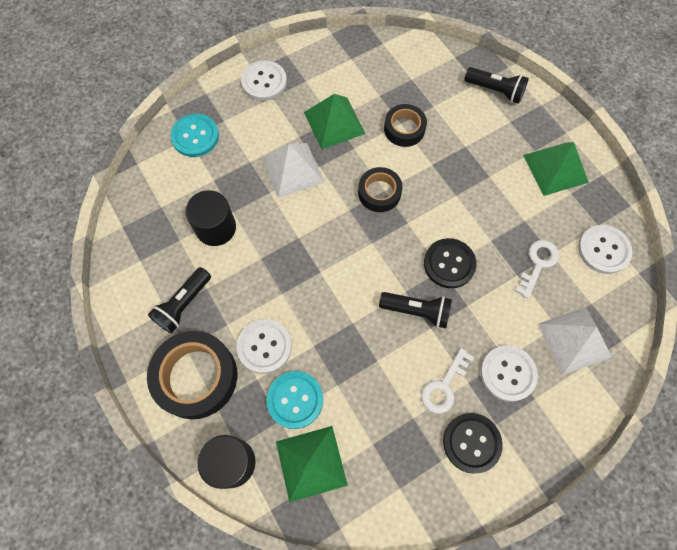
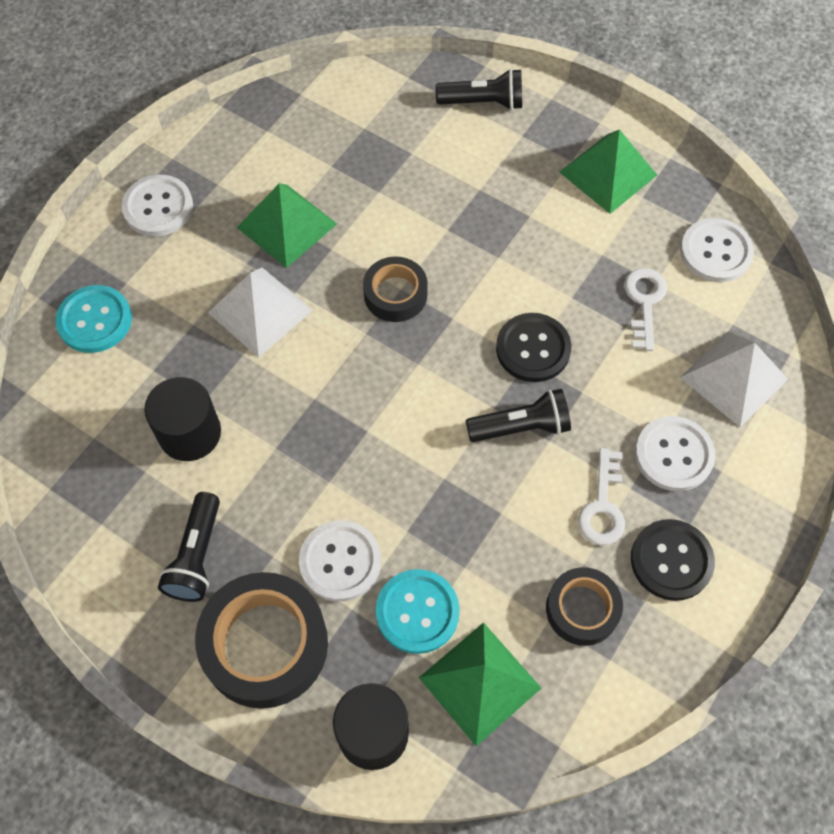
camera: 25 degrees left, 5 degrees down
black tape [384,104,427,147] -> black tape moved to [546,567,623,646]

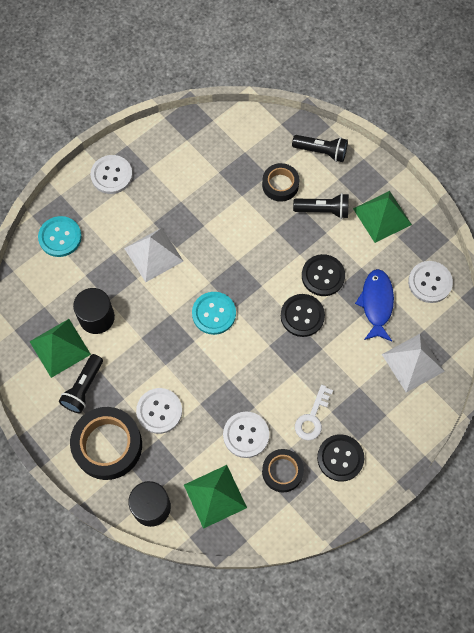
camera: 15 degrees right, 5 degrees up
green pyramid [236,183,337,268] -> green pyramid moved to [29,319,91,378]
black tape [363,257,428,322] -> black tape moved to [262,163,299,202]
turquoise button [376,569,460,654] -> turquoise button moved to [192,292,236,335]
black flashlight [466,389,571,442] -> black flashlight moved to [293,193,349,219]
white key [624,268,667,351] -> blue fish [355,269,394,341]
white button [635,416,715,491] -> white button moved to [223,412,269,458]
none -> black button [302,254,345,296]

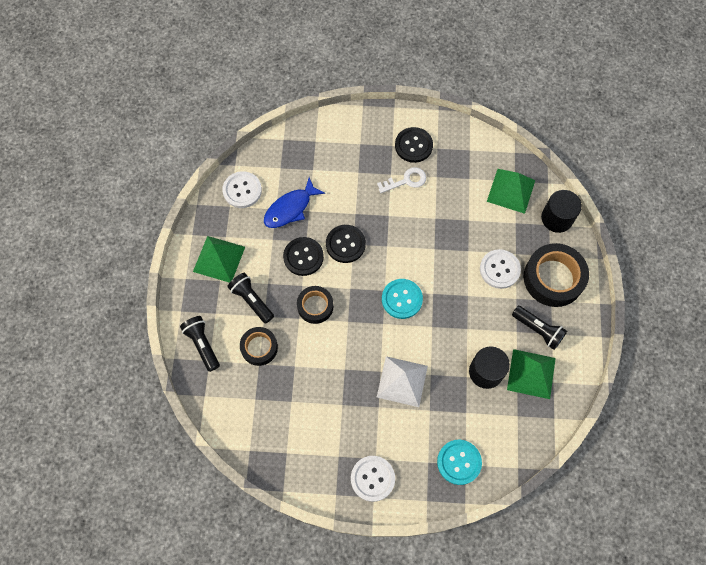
camera: 135 degrees left, 0 degrees up
black flashlight [59,354,103,413] -> black flashlight turned 60 degrees clockwise [512,306,567,350]
white button [223,412,269,458] -> none
black tape [262,449,304,493] -> black tape moved to [297,286,333,324]
white pyramid [382,334,445,393] -> none

